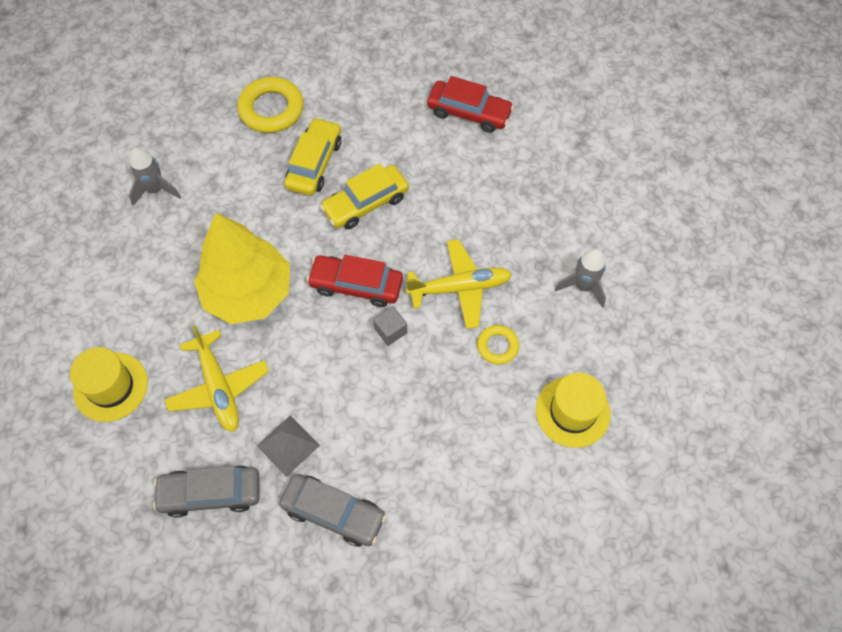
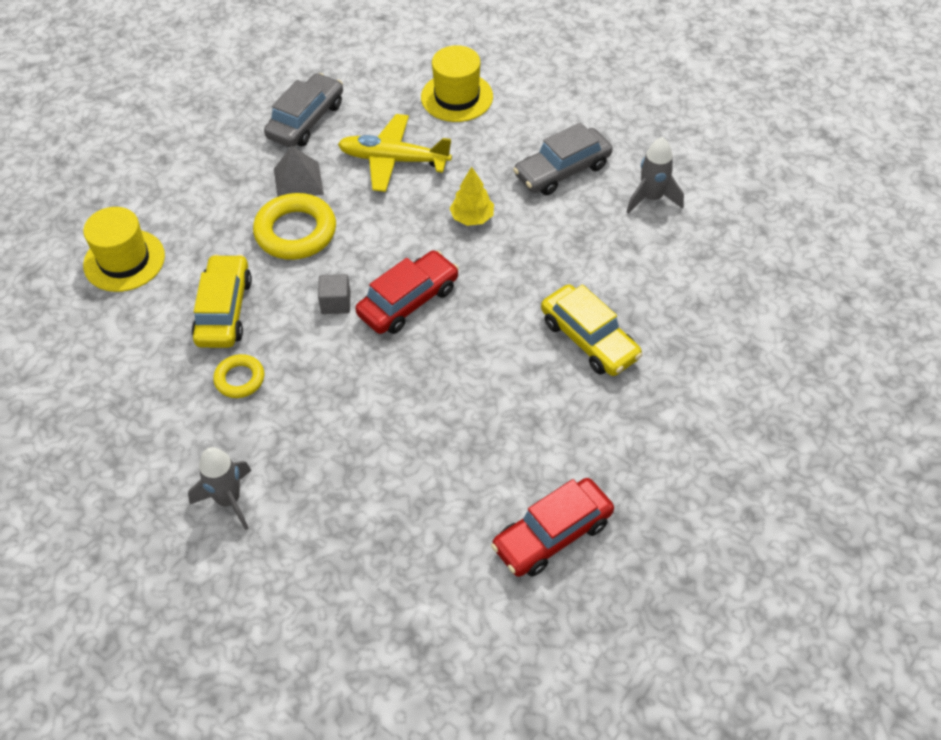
camera: 125 degrees right, 10 degrees down
yellow tree [194,213,290,324] -> yellow tree [449,167,494,226], size x0.42
yellow ring [238,77,304,133] -> yellow ring moved to [253,193,336,260]
grey car [280,474,387,547] -> grey car moved to [513,122,612,195]
yellow car [320,164,409,229] -> yellow car moved to [192,254,252,348]
yellow plane [406,239,512,329] -> none
yellow hat [536,373,611,448] -> yellow hat moved to [83,207,165,292]

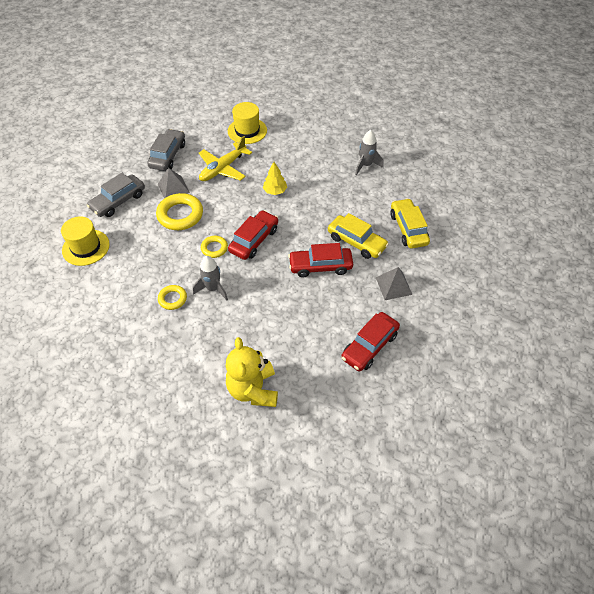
camera: 15 degrees left, 0 degrees up
grey rocket [188,447,252,530] -> grey rocket moved to [193,256,228,301]
yellow car [192,254,252,348] -> yellow car moved to [390,198,430,249]
grey cube [318,274,350,314] -> yellow ring [201,236,228,258]
yellow plane [338,114,452,192] -> yellow plane turned 45 degrees counterclockwise [199,136,252,181]
grey car [513,122,612,195] -> grey car moved to [87,173,145,217]
none -> yellow teddy bear [226,337,278,407]
none -> red car [288,243,353,278]
none -> grey pyramid [376,267,413,300]

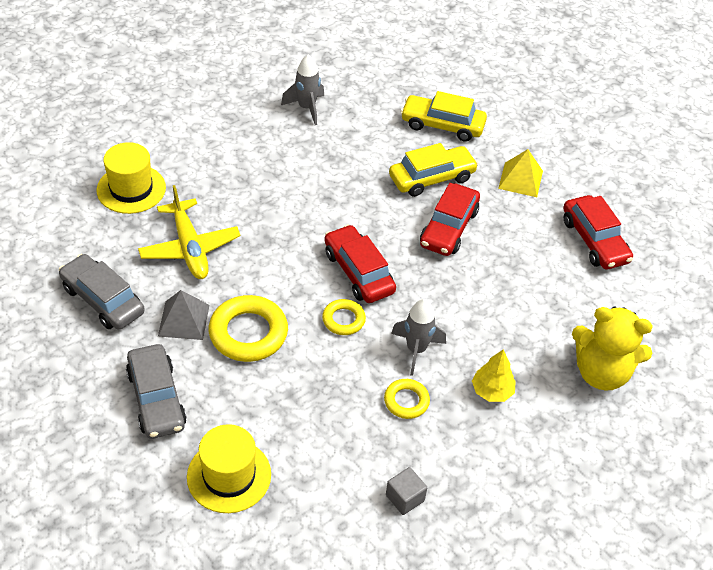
camera: 65 degrees left, 5 degrees down
yellow tree [263,162,287,195] -> yellow tree moved to [472,349,515,402]
grey pyramid [376,267,413,300] -> yellow pyramid [498,149,543,197]
none -> grey cube [386,467,427,515]

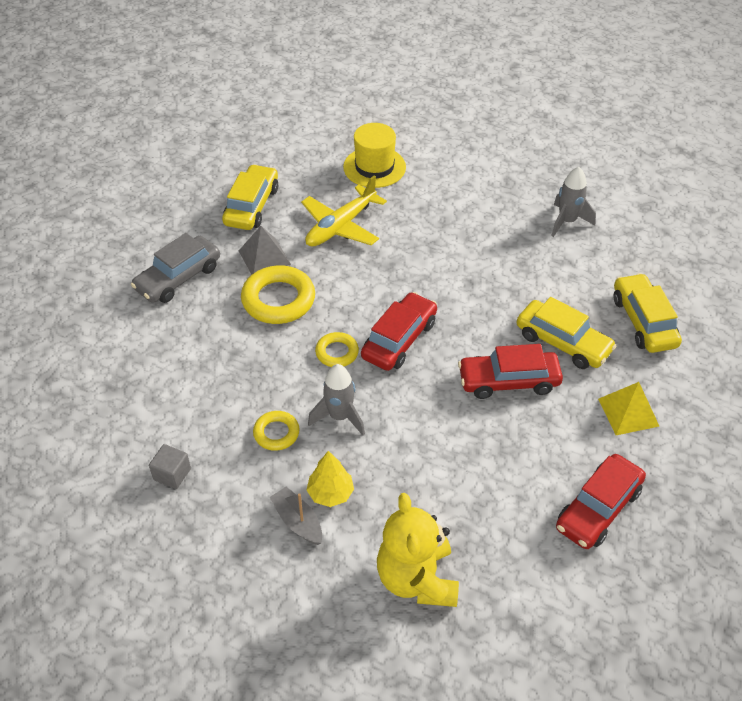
camera: 65 degrees right, 0 degrees up
grey car [59,254,145,330] -> yellow car [222,164,278,230]
yellow hat [187,424,271,513] -> none
none -> grey boat [270,487,322,545]

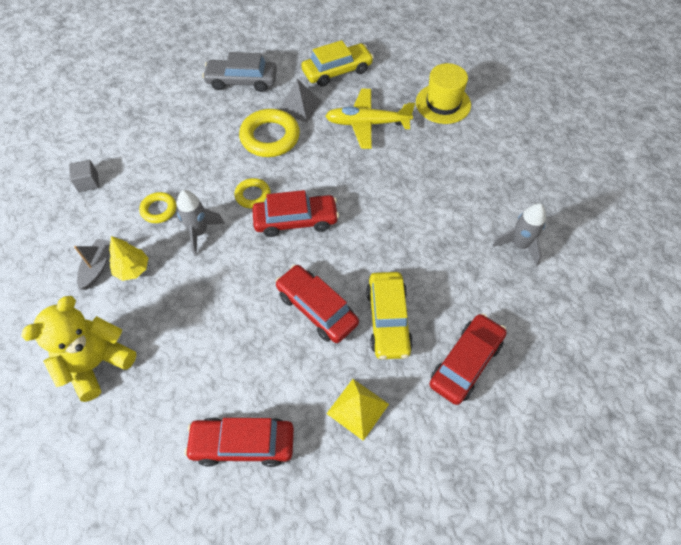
camera: 50 degrees right, 10 degrees up
yellow car [613,273,682,353] -> red car [430,313,507,405]

